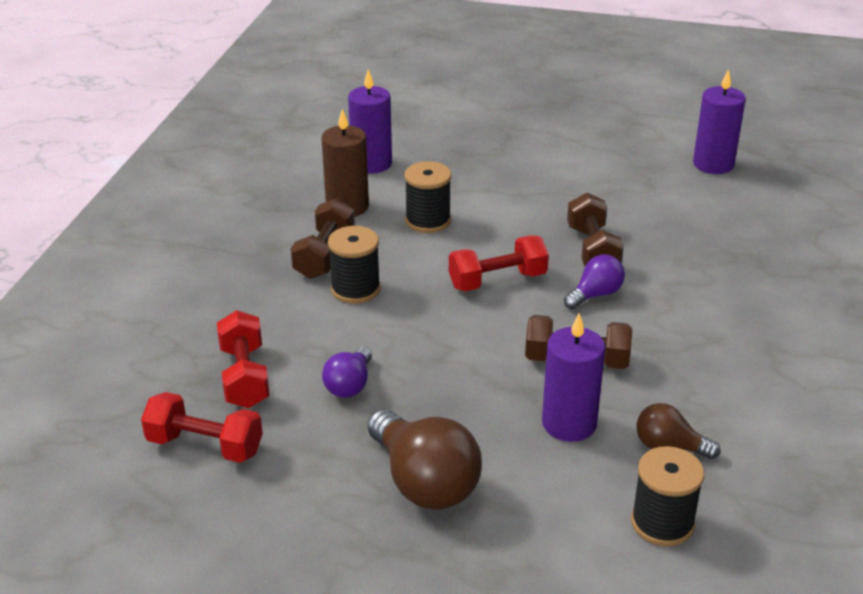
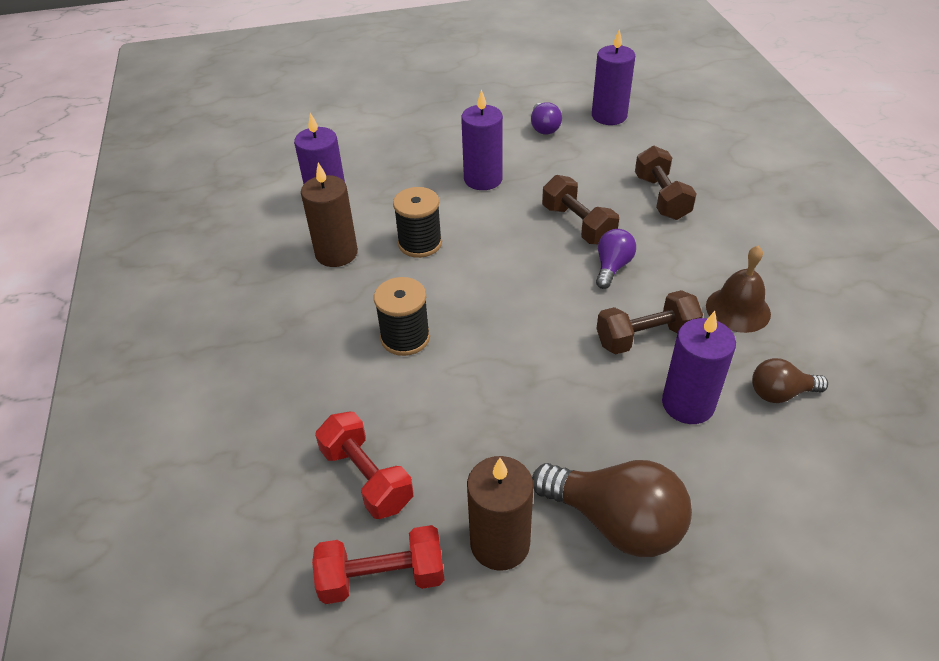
camera: 25 degrees left, 10 degrees up
brown dumbbell [291,198,355,279] -> brown dumbbell moved to [635,146,697,220]
purple light bulb [322,347,372,398] -> purple light bulb moved to [531,102,562,134]
red dumbbell [449,235,549,292] -> none
black spool [631,446,704,546] -> none
none -> purple candle [461,89,503,190]
none -> brown candle [467,456,533,571]
none -> brown bell [706,246,771,333]

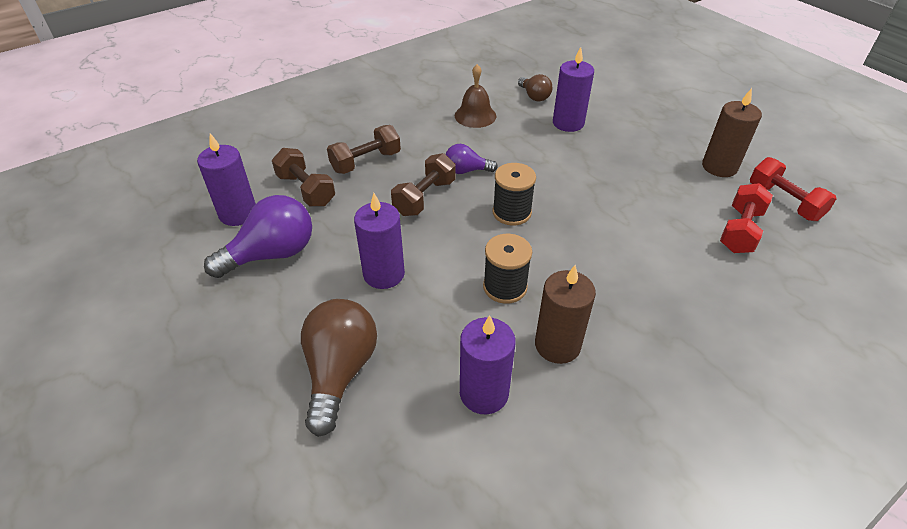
camera: 115 degrees left, 0 degrees up
black spool [374,277,430,356] -> black spool moved to [493,163,536,225]
purple light bulb [531,102,562,134] -> purple light bulb [204,195,312,278], size x1.80
brown light bulb [532,460,692,557] -> brown light bulb moved to [301,299,377,437]
brown dumbbell [596,290,703,354] -> brown dumbbell moved to [272,148,335,207]

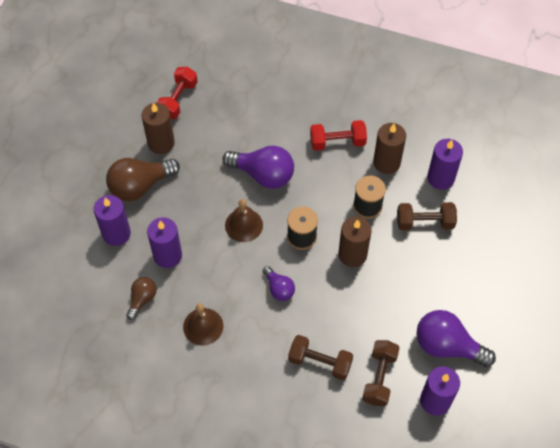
camera: 125 degrees left, 15 degrees up
brown light bulb [301,299,377,437] -> brown light bulb moved to [106,158,180,201]
purple candle [354,193,405,289] -> purple candle moved to [94,195,131,246]
brown dumbbell [391,153,456,216] -> brown dumbbell moved to [397,202,457,230]
red dumbbell [720,183,773,253] -> red dumbbell moved to [310,120,367,151]
none -> purple light bulb [222,146,294,189]
none -> brown bell [225,199,263,242]
none -> brown candle [338,217,372,267]

